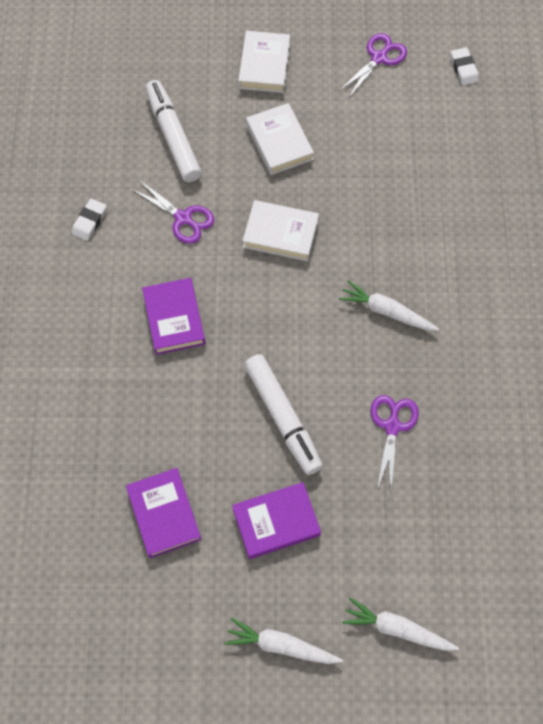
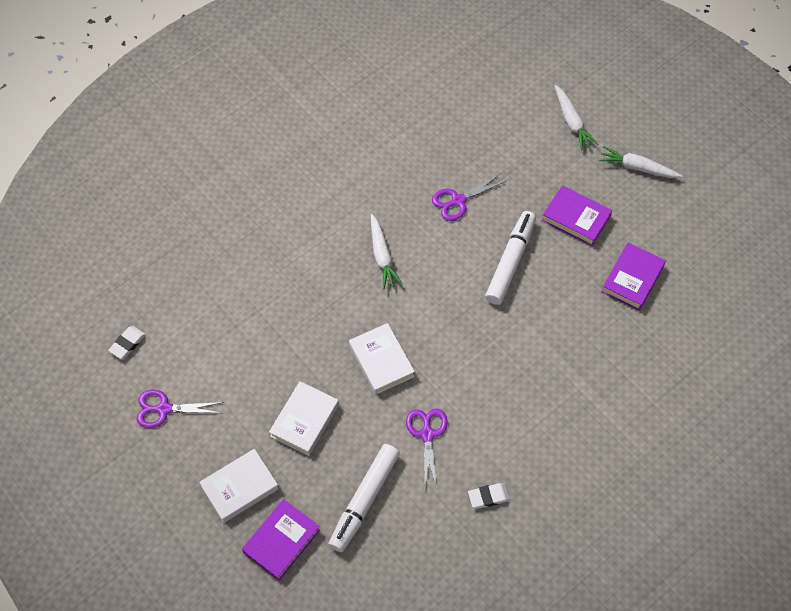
camera: 130 degrees left, 5 degrees down
purple book [142,278,206,355] -> purple book moved to [242,499,320,581]
white carrot [224,618,343,664] -> white carrot turned 135 degrees clockwise [599,146,682,178]

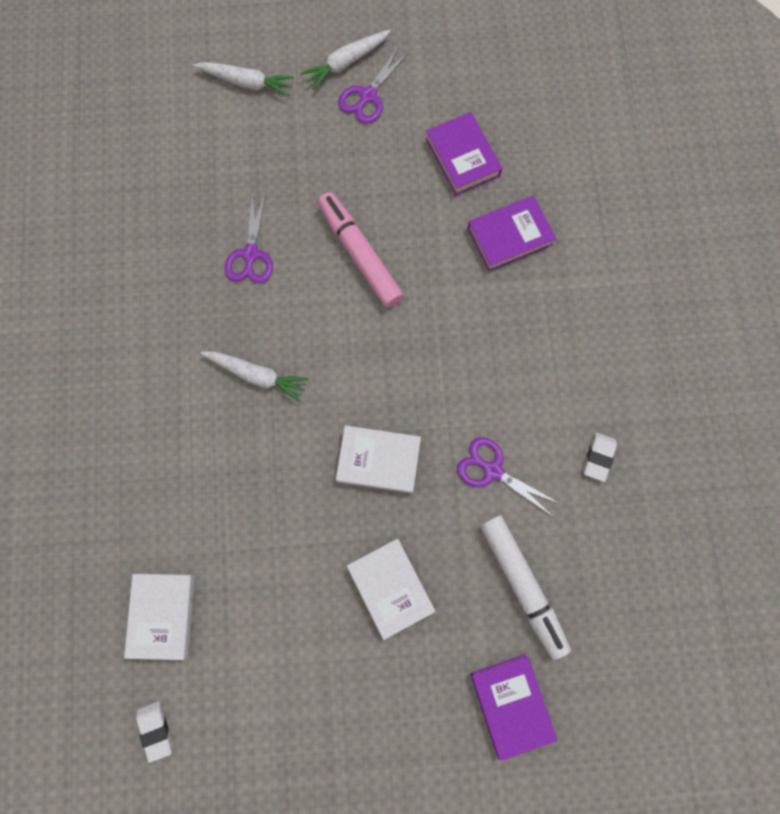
camera: 55 degrees left, 15 degrees up
purple scissors [137,390,223,428] -> purple scissors moved to [338,46,410,124]
white book [199,449,279,523] -> white book moved to [124,574,195,660]
white marker [485,211,536,305] -> pink marker [317,192,404,308]
purple book [542,185,612,246] -> purple book moved to [467,195,556,271]

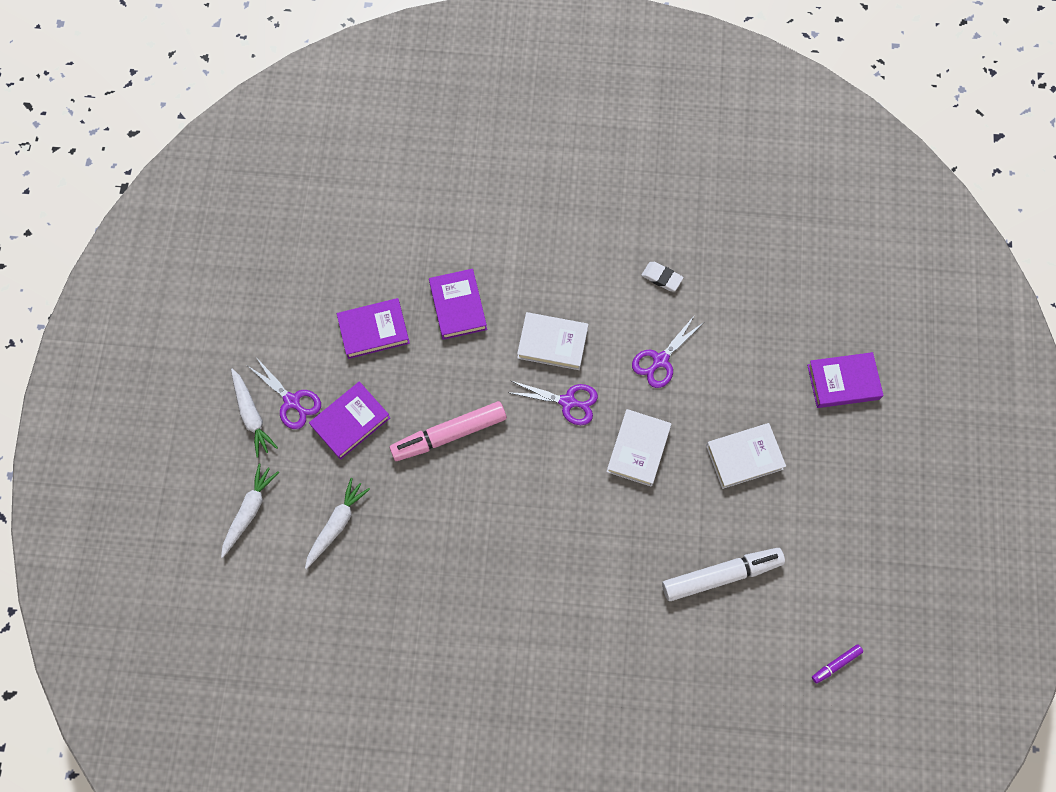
camera: 80 degrees left, 5 degrees down
white book [124,574,195,660] -> white book moved to [517,312,588,370]
white eraser [136,701,172,763] -> purple marker [812,644,863,684]
white carrot [200,351,309,402] -> white carrot moved to [305,478,370,569]
purple scissors [225,192,273,283] -> purple scissors moved to [507,381,598,425]
white marker [480,515,571,660] -> white marker moved to [662,548,785,601]
none -> purple book [309,382,390,460]

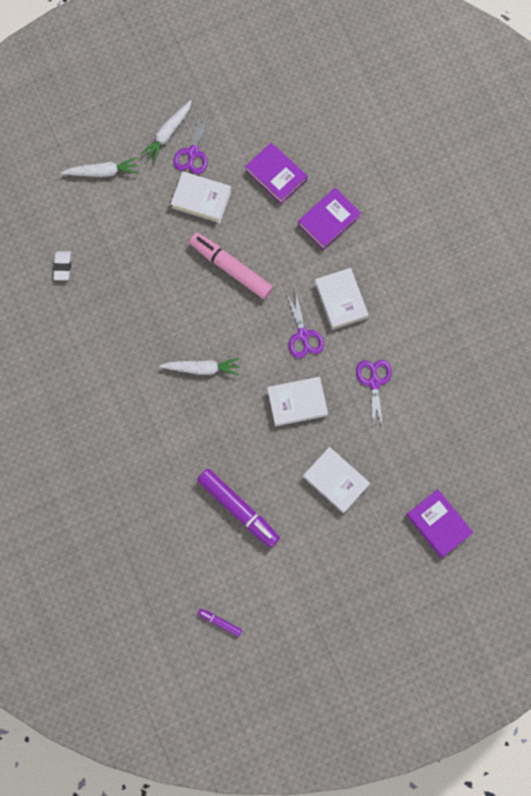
camera: 60 degrees right, 5 degrees up
white carrot [305,478,370,569] -> white carrot moved to [159,358,240,376]
purple book [309,382,390,460] -> white book [171,171,232,223]
purple scissors [632,315,704,388] -> purple scissors turned 75 degrees clockwise [356,360,392,430]
white eraser [641,262,683,291] -> white eraser moved to [53,251,71,280]
white marker [662,548,785,601] -> purple marker [197,469,280,548]

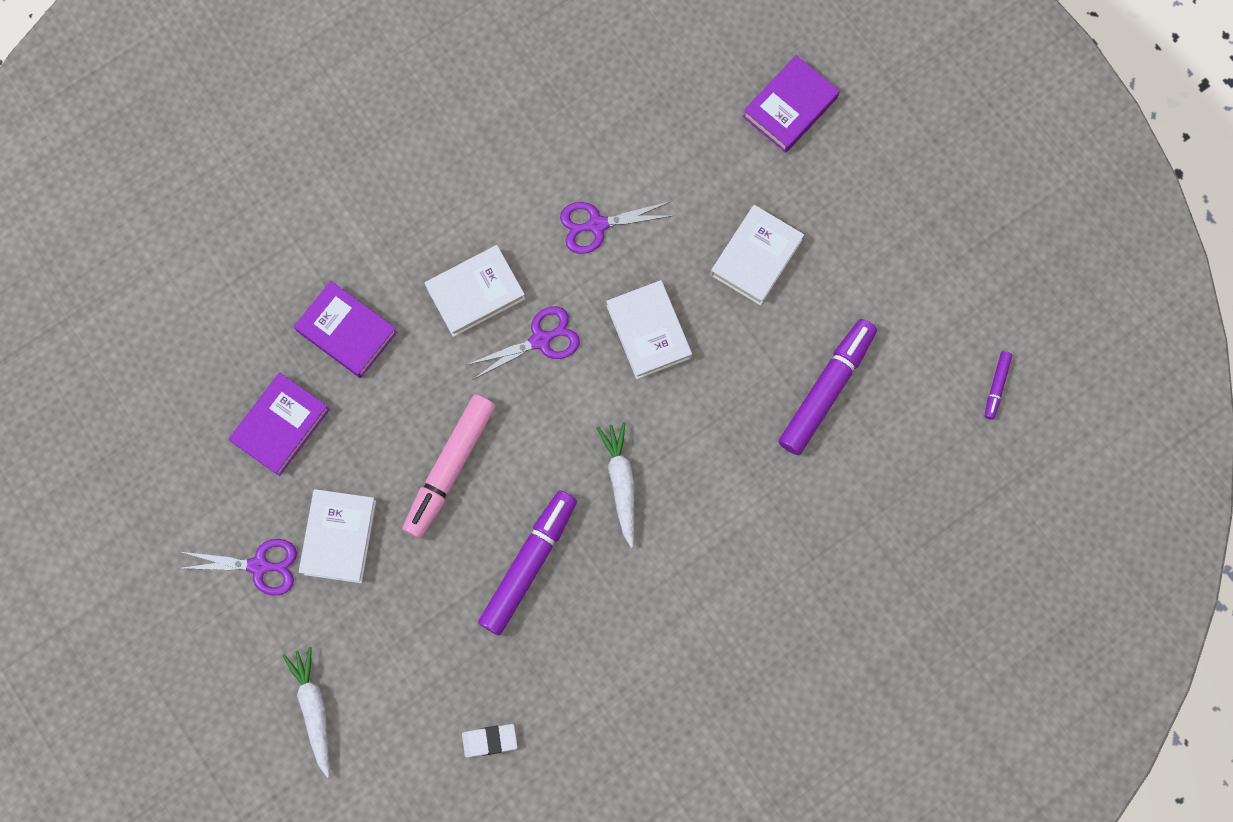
camera: 100 degrees left, 0 degrees up
white carrot [140,100,192,163] -> none
none -> purple marker [478,490,577,636]

